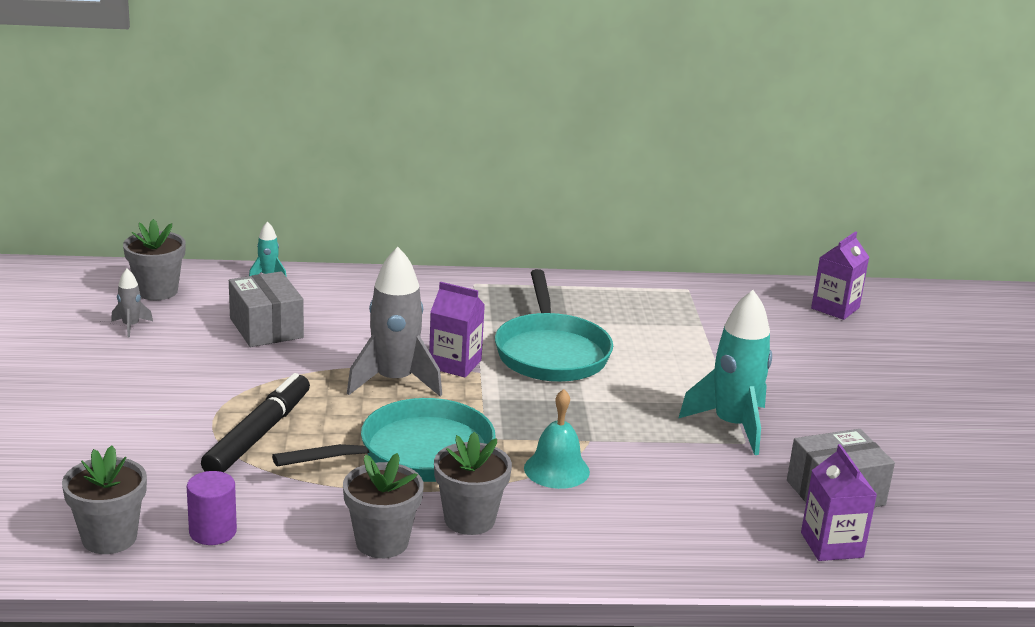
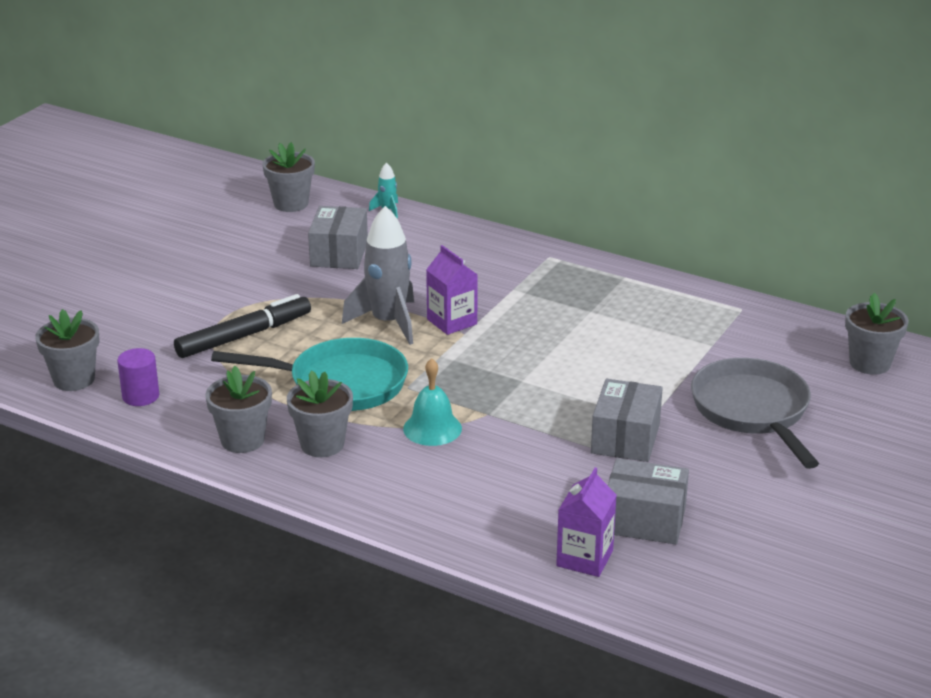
camera: 35 degrees right, 5 degrees up
grey rocket [111,269,153,338] -> none
turquoise pan [495,269,613,382] -> none
turquoise rocket [678,290,772,455] -> grey box [591,379,663,462]
purple carton [811,232,869,320] -> grey flower pot [845,293,909,375]
none -> grey pan [691,358,819,469]

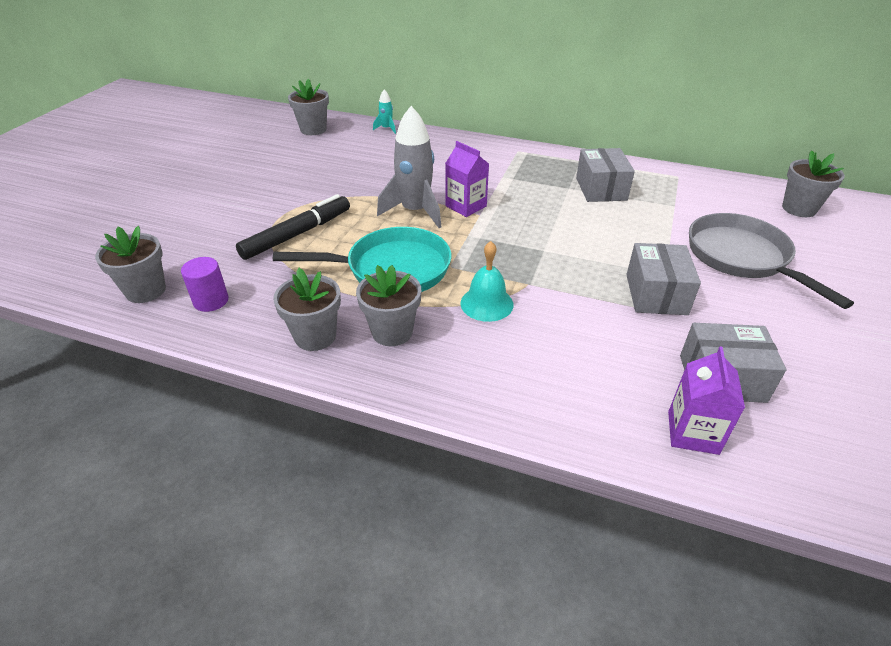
camera: 10 degrees left, 10 degrees up
grey box [308,206,368,269] -> grey box moved to [576,148,635,202]

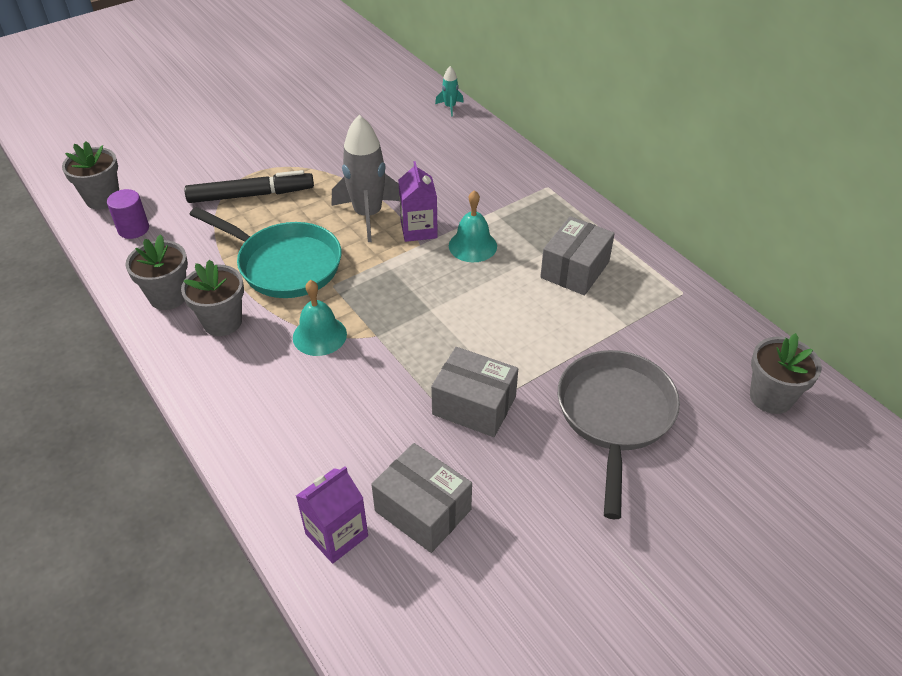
camera: 35 degrees right, 5 degrees up
grey flower pot [288,79,329,135] -> none
grey box [626,243,701,315] -> grey box turned 75 degrees clockwise [431,347,518,437]
none -> turquoise bell [449,190,497,262]

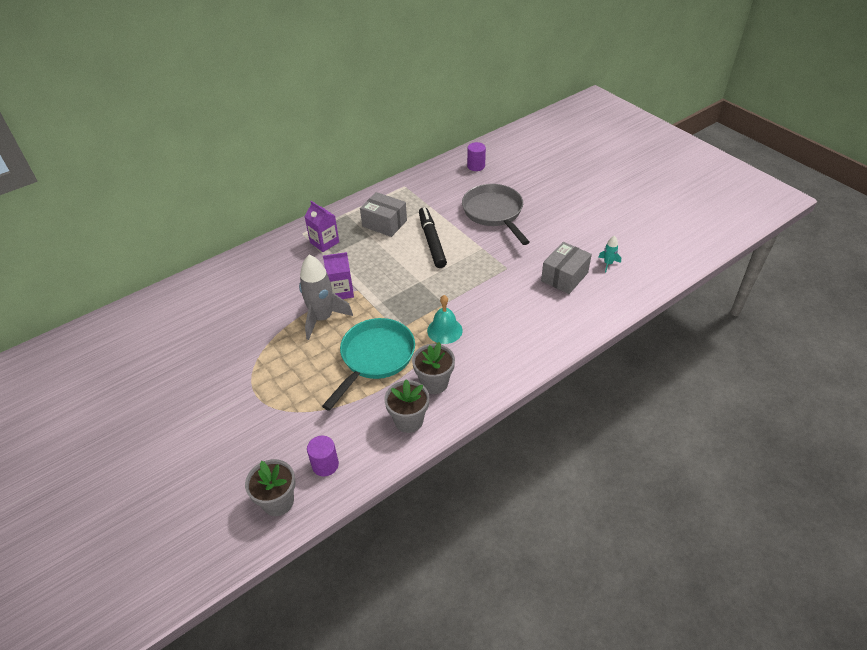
camera: 90 degrees left, 0 degrees up
black marker [184,170,314,203] -> black marker moved to [419,207,447,268]
purple carton [296,466,368,564] -> purple carton moved to [304,201,339,252]
grey box [431,347,518,437] -> none
turquoise rocket [435,66,464,116] -> turquoise rocket moved to [598,236,621,272]
turquoise bell [449,190,497,262] -> none
grey pan [558,350,680,519] -> grey pan turned 60 degrees clockwise [462,184,530,245]
grey flower pot [750,333,822,414] -> purple cylinder [467,142,486,171]

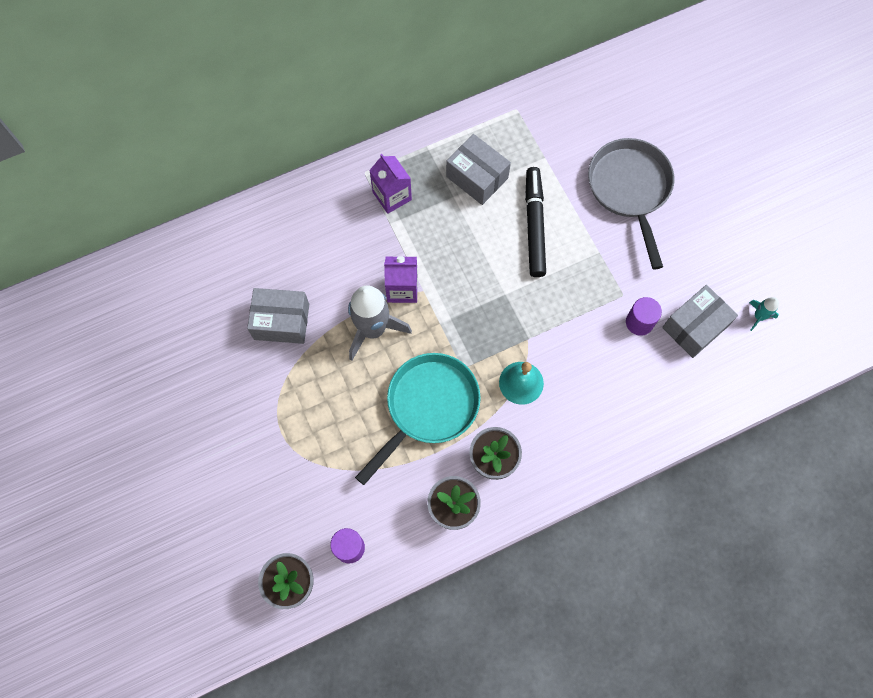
camera: 10 degrees right, 25 degrees up
purple cylinder [467,142,486,171] -> purple cylinder moved to [626,297,662,336]
none -> grey box [247,288,309,344]

